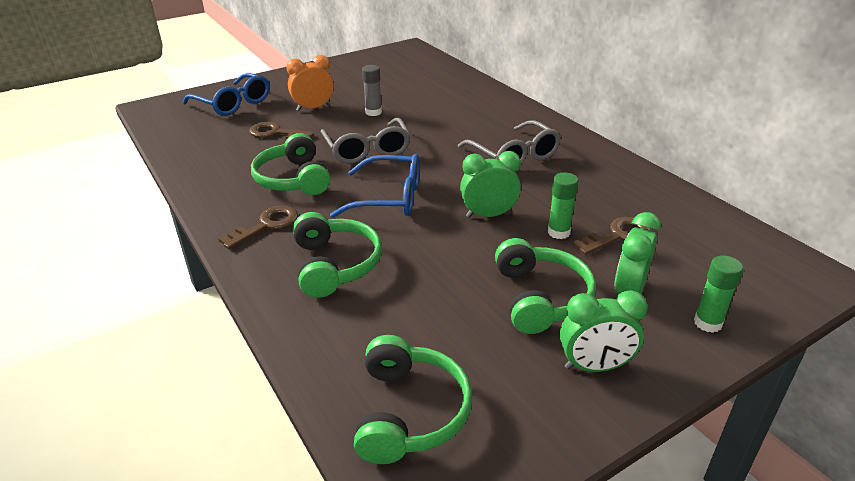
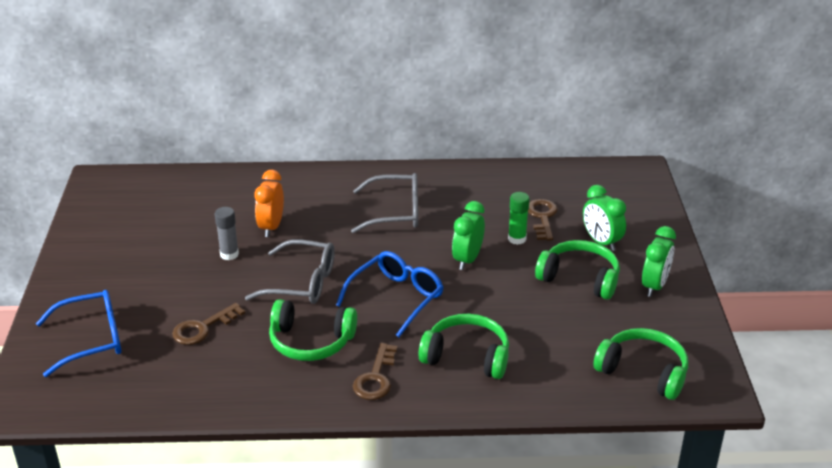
camera: 60 degrees left, 0 degrees up
brown key [218,205,298,249] -> brown key turned 150 degrees counterclockwise [353,343,398,400]
orange clock [286,55,334,111] -> orange clock moved to [254,170,284,237]
green glue stick [694,255,743,333] -> none

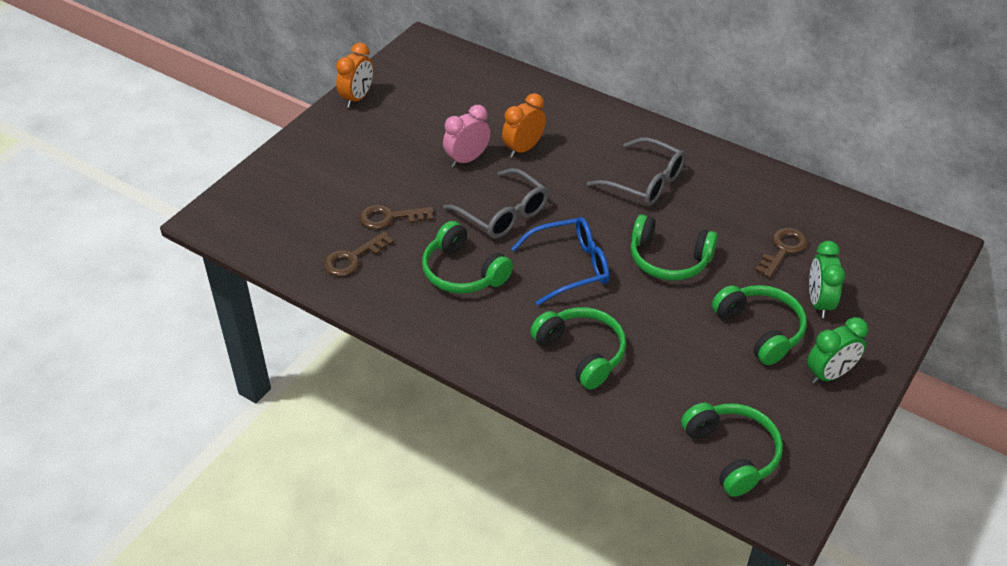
camera: 35 degrees right, 10 degrees up
blue glasses [36,290,121,377] -> none
grey glue stick [215,207,239,260] -> pink clock [443,105,491,167]
brown key [353,343,398,400] -> brown key moved to [323,232,394,277]
green clock [452,201,485,270] -> green headphones [631,214,718,281]
green glue stick [508,192,530,245] -> none
none -> orange clock [336,43,373,108]

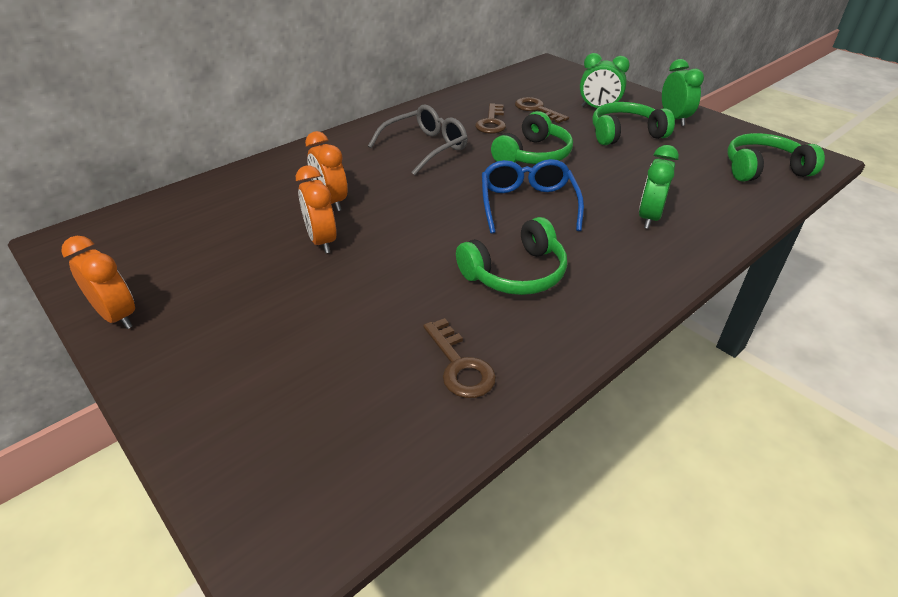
camera: 75 degrees left, 5 degrees down
brown key [359,204,434,229] -> brown key moved to [475,103,506,134]
pink clock [443,105,491,167] -> orange clock [296,166,337,253]
grey glasses [443,168,549,239] -> none
green headphones [530,307,626,390] -> green clock [639,145,679,229]

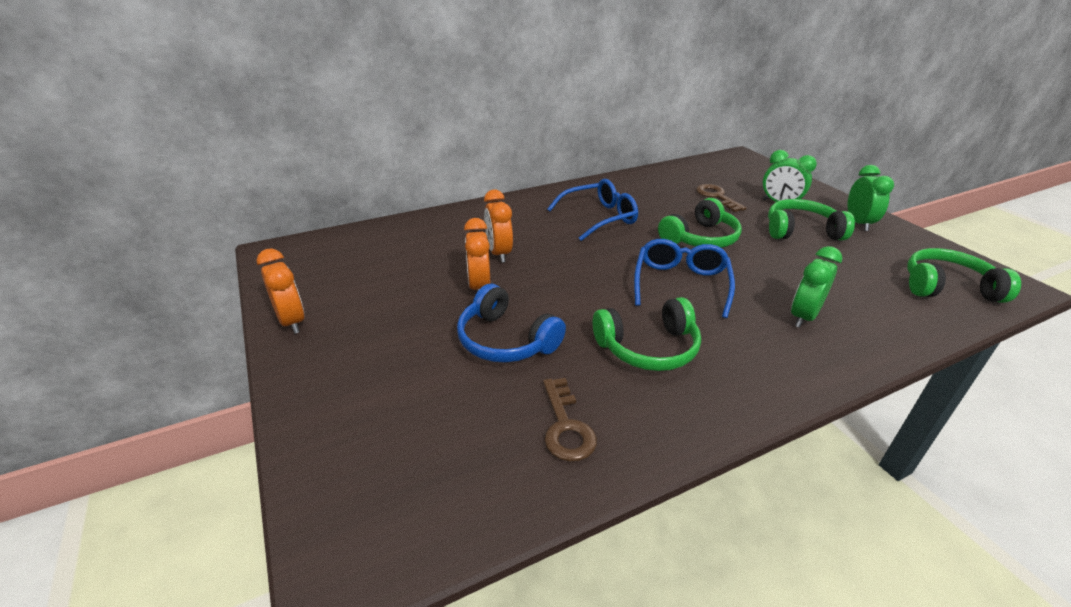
camera: 15 degrees right, 5 degrees down
grey glasses [368,105,468,175] -> blue glasses [547,179,638,241]
brown key [475,103,506,134] -> none
none -> blue headphones [457,284,566,363]

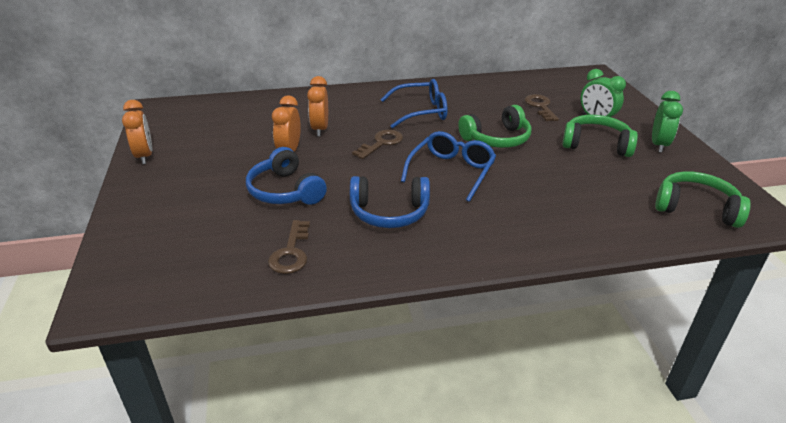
camera: 15 degrees right, 0 degrees up
green headphones [593,297,701,371] -> blue headphones [350,176,430,228]
green clock [791,246,842,328] -> none
none -> brown key [352,130,403,159]

